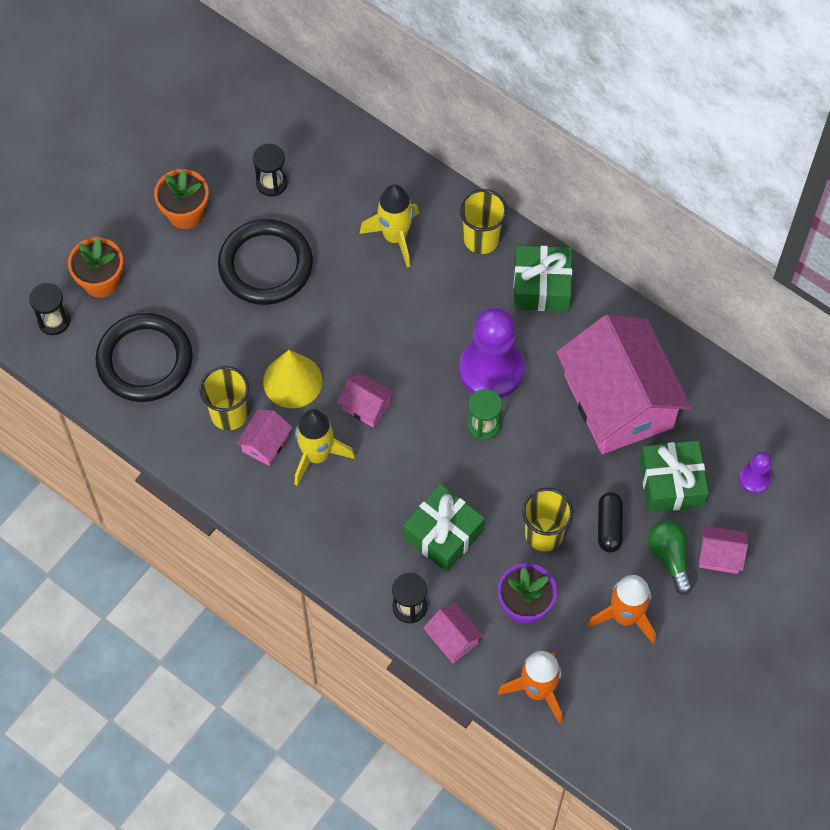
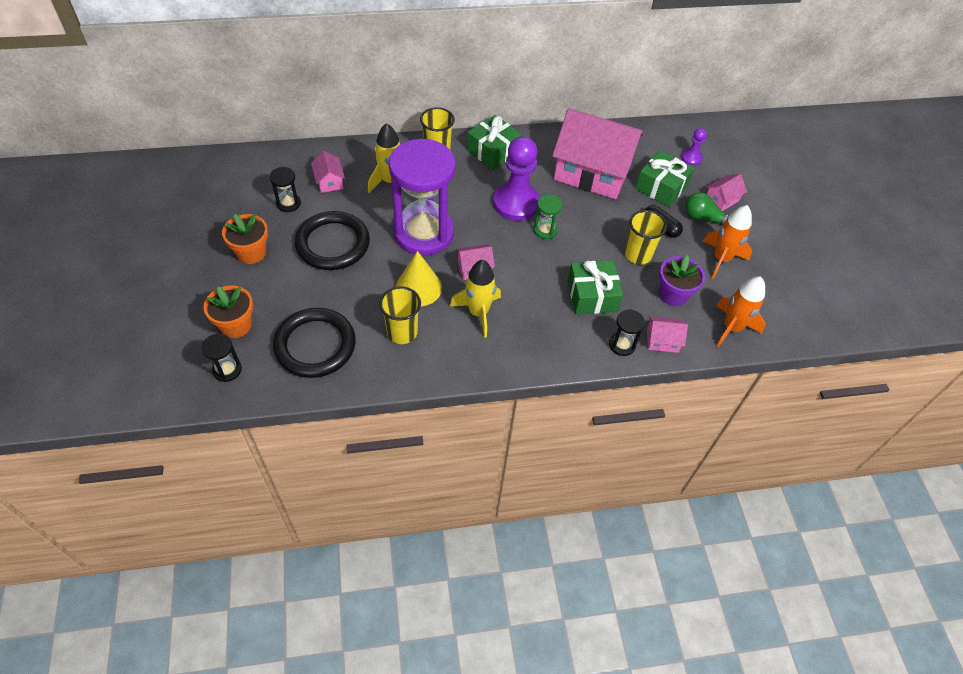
camera: 50 degrees left, 10 degrees down
pink house [236,409,292,466] -> pink house moved to [311,151,345,193]
none -> purple hourglass [388,139,456,256]

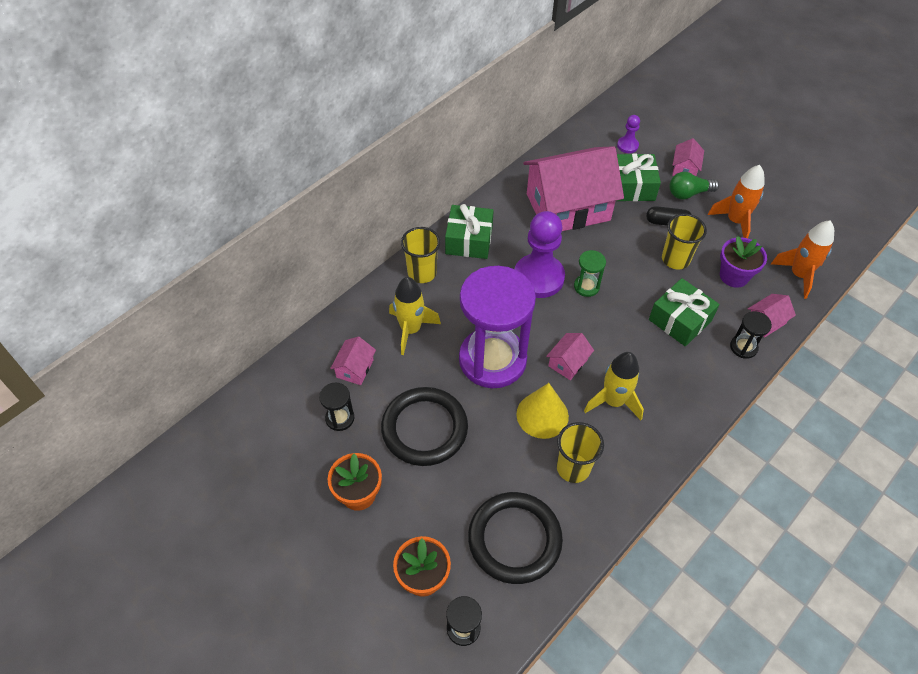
camera: 35 degrees left, 0 degrees up
pink house [311,151,345,193] -> pink house turned 75 degrees clockwise [330,337,376,385]

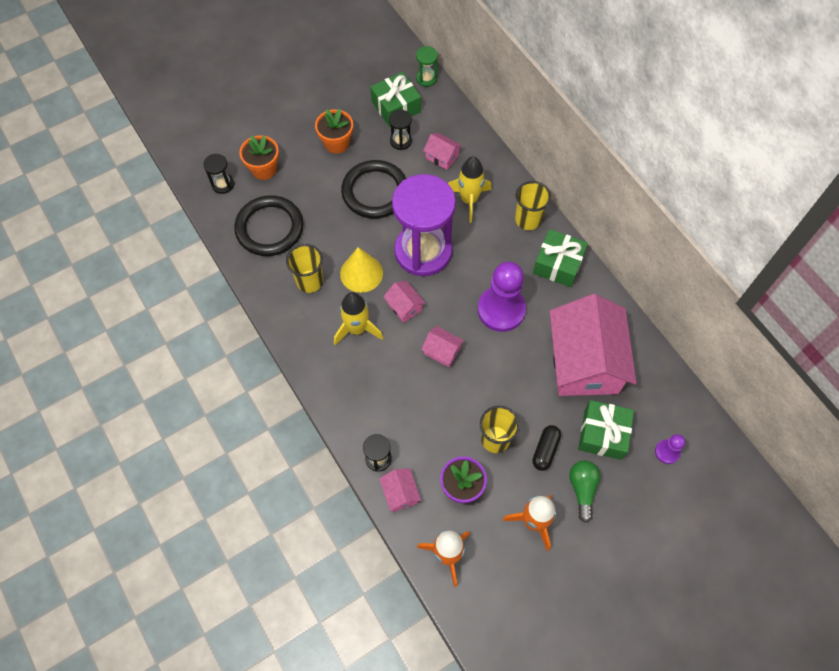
camera: 105 degrees right, 10 degrees up
green hourglass [574,250,606,297] -> green hourglass moved to [416,46,438,87]
green gift [649,278,720,346] -> green gift moved to [370,72,421,127]
pink house [672,138,704,176] -> pink house moved to [421,326,464,367]

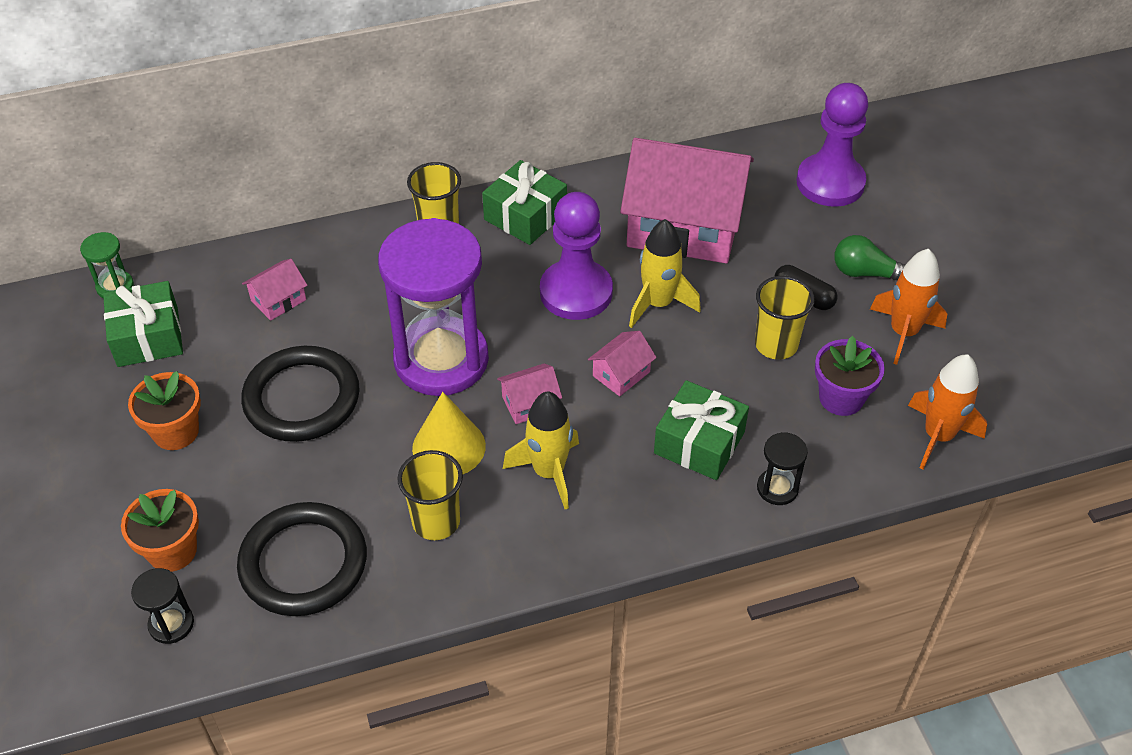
camera: 75 degrees left, 15 degrees down
pink house [379,468,421,512] -> none
black hourglass [389,110,412,150] -> none
yellow rocket [448,157,492,223] -> yellow rocket moved to [629,219,701,328]
green gift [578,400,634,460] -> green gift moved to [654,380,749,480]
purple pawn [655,434,685,464] -> purple pawn [797,83,868,207], size x2.11

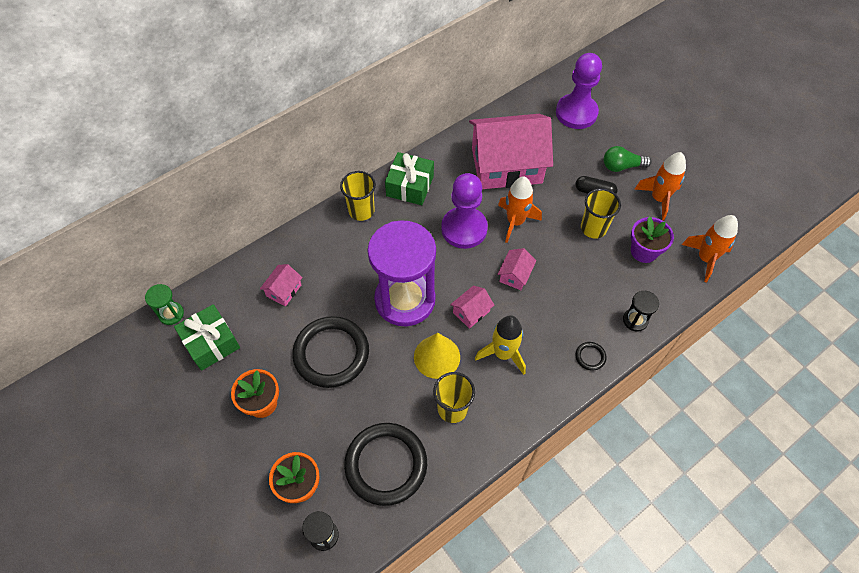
camera: 20 degrees left, 10 degrees up
yellow rocket [629,219,701,328] -> orange rocket [498,176,542,243]
green gift [654,380,749,480] -> none
none -> black ring [576,342,606,371]

